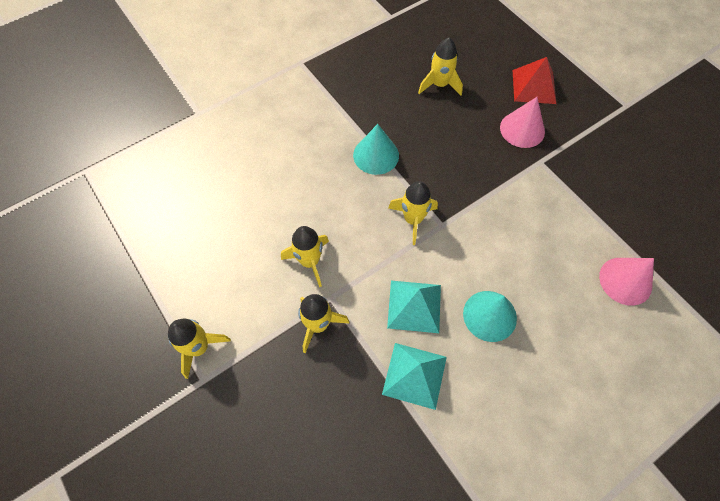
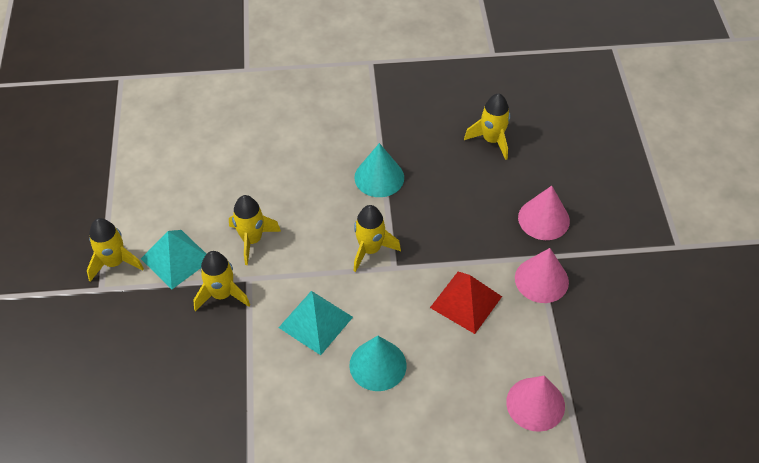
camera: 30 degrees right, 10 degrees down
turquoise pyramid [382,343,447,410] -> turquoise pyramid moved to [141,230,206,290]
red pyramid [513,57,556,104] -> red pyramid moved to [430,272,502,334]
none -> pink cone [515,248,569,303]

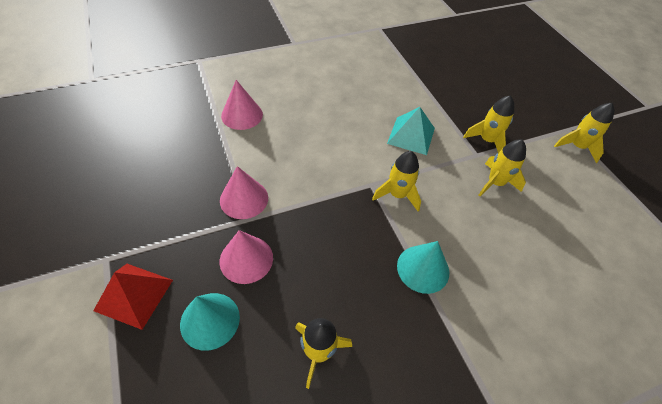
camera: 160 degrees right, 0 degrees up
turquoise pyramid [141,230,206,290] -> none
turquoise cone [349,336,407,391] -> turquoise cone moved to [180,293,240,351]
red pyramid [430,272,502,334] -> red pyramid moved to [93,264,173,330]

